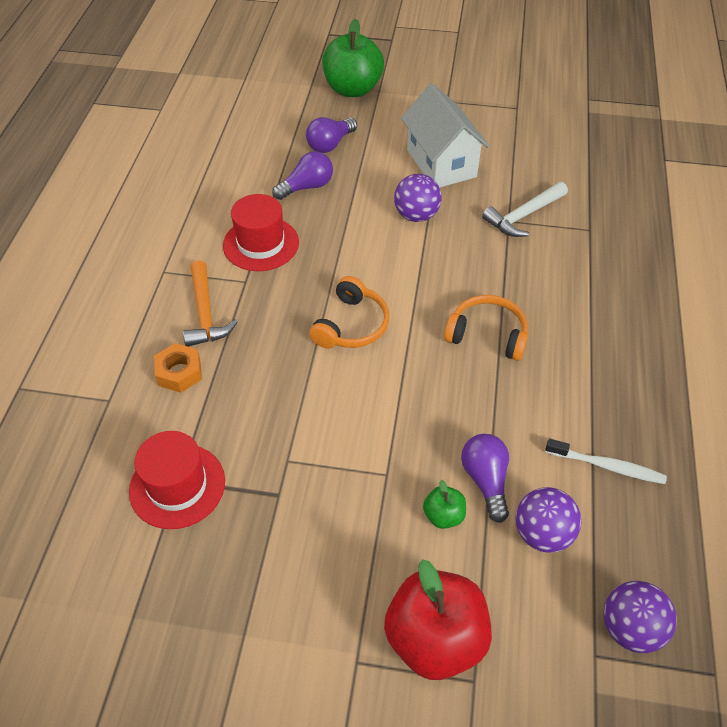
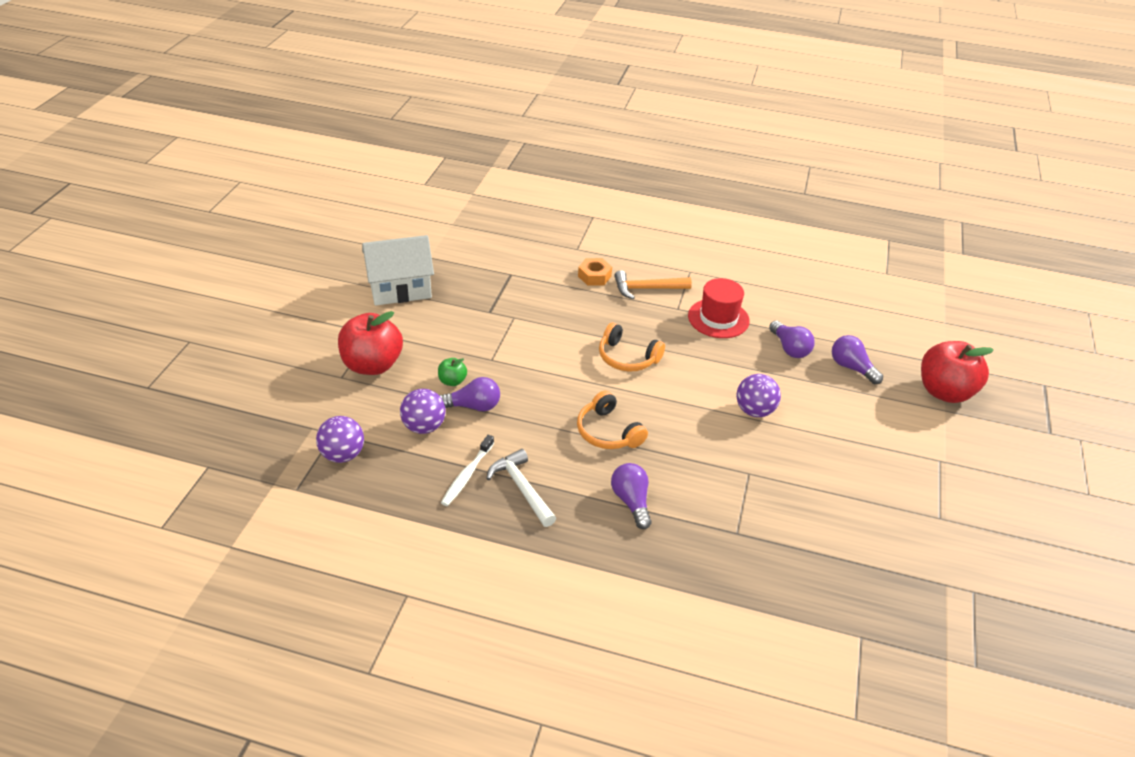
camera: 95 degrees right, 10 degrees down
red hat [129,431,225,529] -> none
green apple [322,19,384,97] -> red apple [921,341,994,403]
white house [401,84,490,188] -> white house moved to [362,235,434,306]
orange headphones [444,295,528,361] -> orange headphones turned 120 degrees clockwise [577,390,648,449]
white hammer [482,182,568,237] -> white hammer moved to [486,449,556,527]
none -> purple light bulb [611,463,652,529]

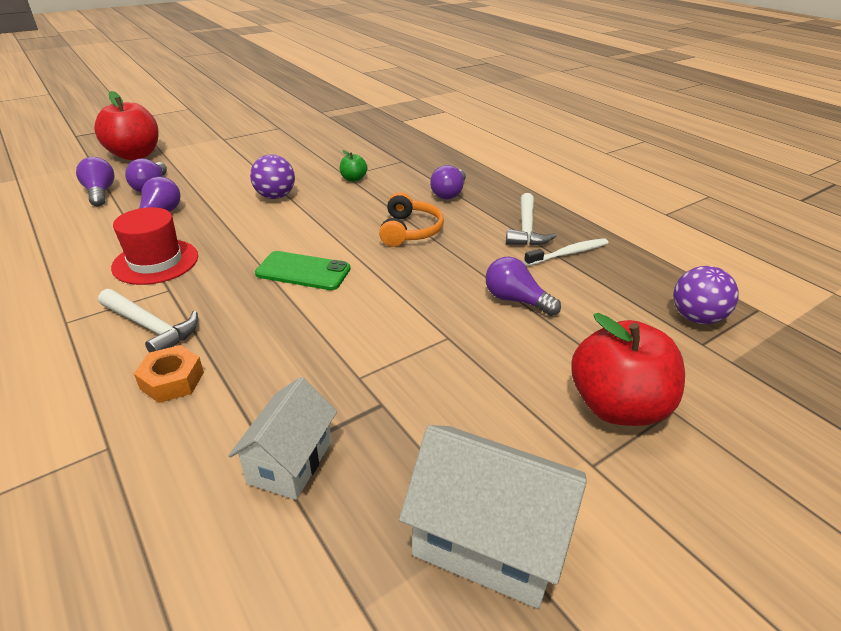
camera: 140 degrees left, 5 degrees down
purple ball [400,389,445,434] -> none
green apple [438,358,467,386] -> green apple moved to [340,150,367,182]
orange headphones [599,323,665,372] -> green phone [255,251,351,290]
orange hammer [614,270,692,299] -> white hammer [98,289,198,353]
none -> purple light bulb [76,157,115,206]
none -> white house [228,377,337,500]

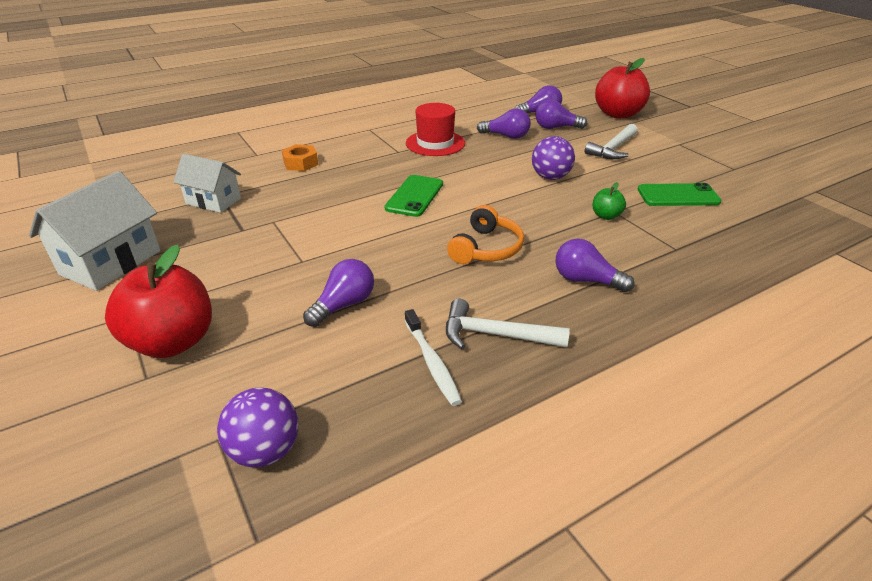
camera: 95 degrees right, 0 degrees up
white hammer [98,289,198,353] -> white hammer moved to [585,124,638,159]
orange headphones [379,192,444,247] -> orange headphones turned 75 degrees counterclockwise [447,205,524,264]
none -> green phone [638,183,722,206]

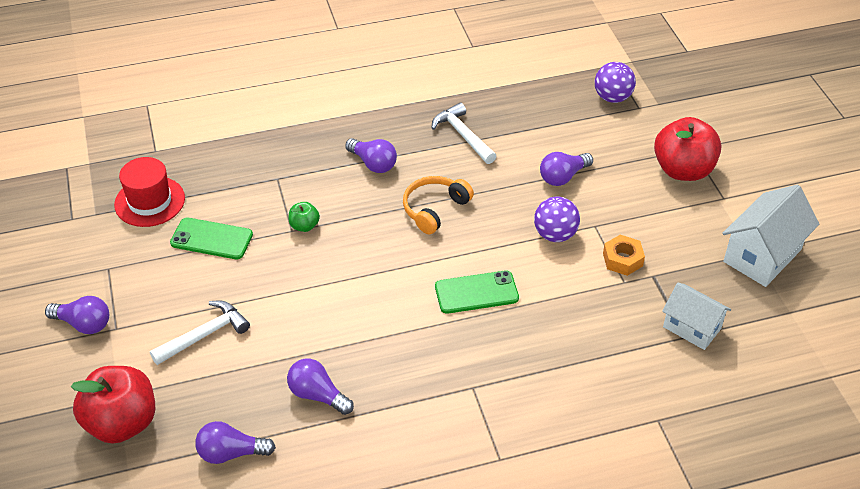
camera: 165 degrees left, 10 degrees up
orange nut [282,144,318,171] -> orange nut moved to [603,235,645,276]
green phone [384,175,443,217] -> green phone turned 45 degrees clockwise [435,271,519,314]
white toothbrush [405,309,462,406] -> none
red hat [406,103,465,156] -> red hat moved to [114,157,185,227]
white hammer [446,299,570,349] -> white hammer turned 150 degrees counterclockwise [432,102,497,164]
purple ball [532,136,575,180] -> purple ball moved to [534,196,580,242]
purple light bulb [535,99,587,129] -> purple light bulb moved to [45,296,109,334]

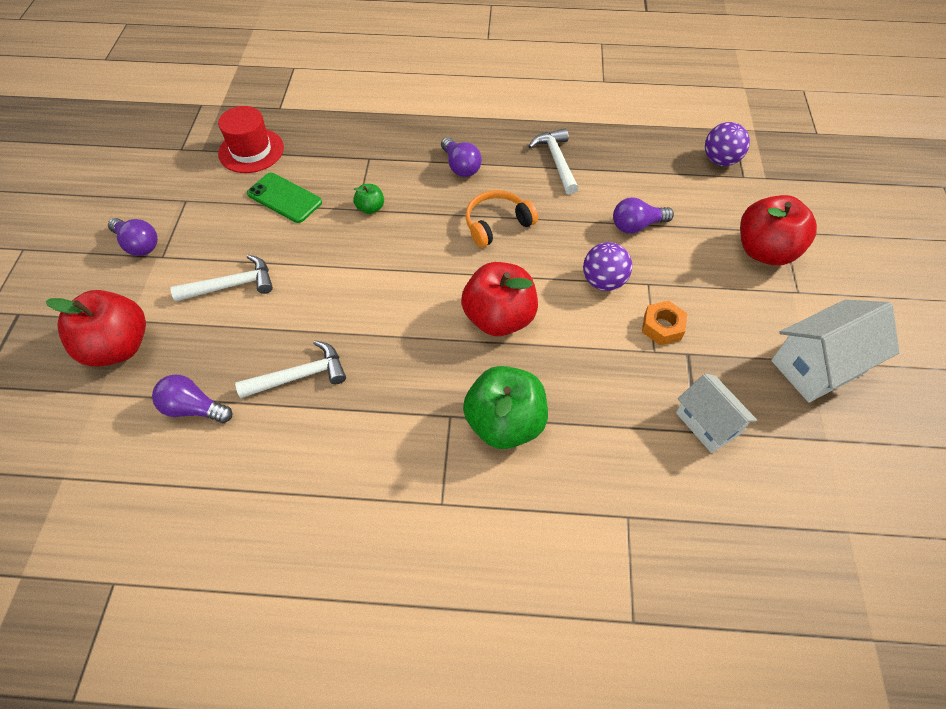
camera: 20 degrees right, 10 degrees up
purple light bulb [287,359,354,415] -> white hammer [235,340,346,398]
green phone [435,271,519,314] -> red apple [461,262,538,336]
none -> green apple [463,366,548,449]

